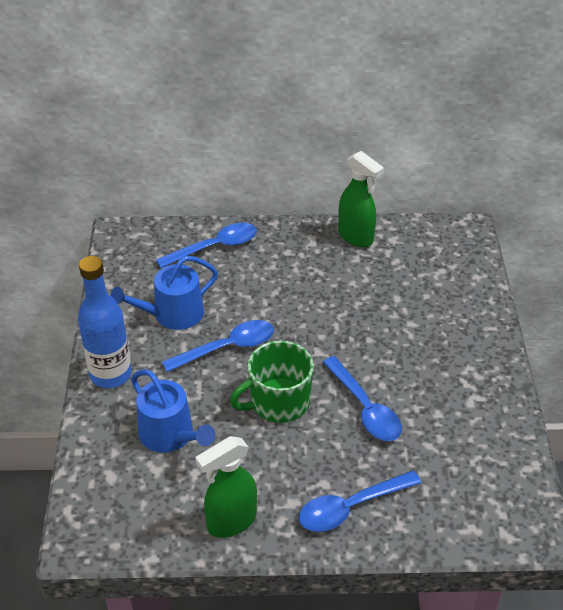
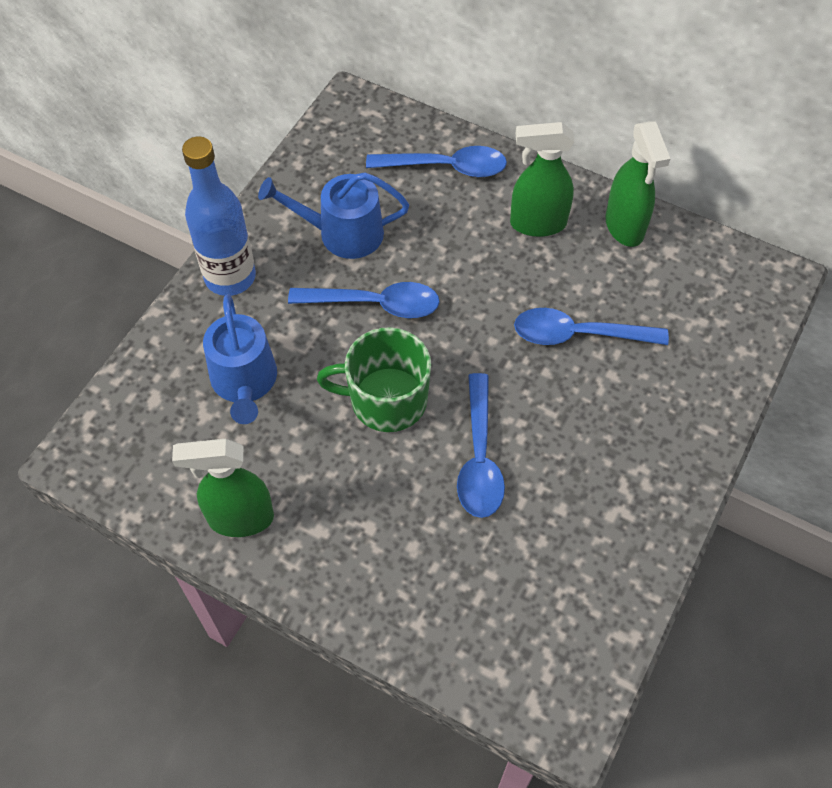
camera: 30 degrees right, 15 degrees up
blue spoon [299,471,421,532] -> blue spoon moved to [514,308,669,345]
none -> green spray bottle [510,122,574,237]

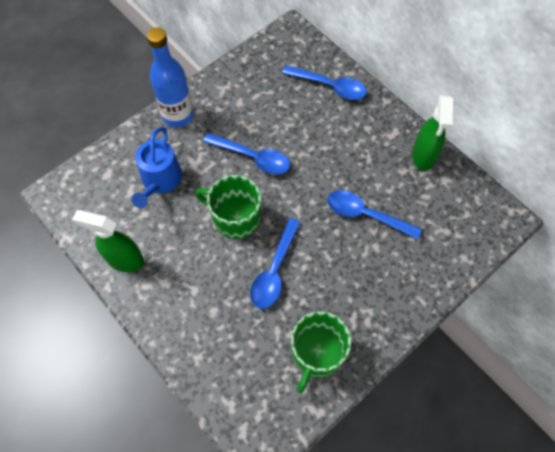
camera: 20 degrees right, 5 degrees up
blue watering can [258,172,409,259] -> none
green spray bottle [510,122,574,237] -> none
none -> green mug [291,311,351,393]

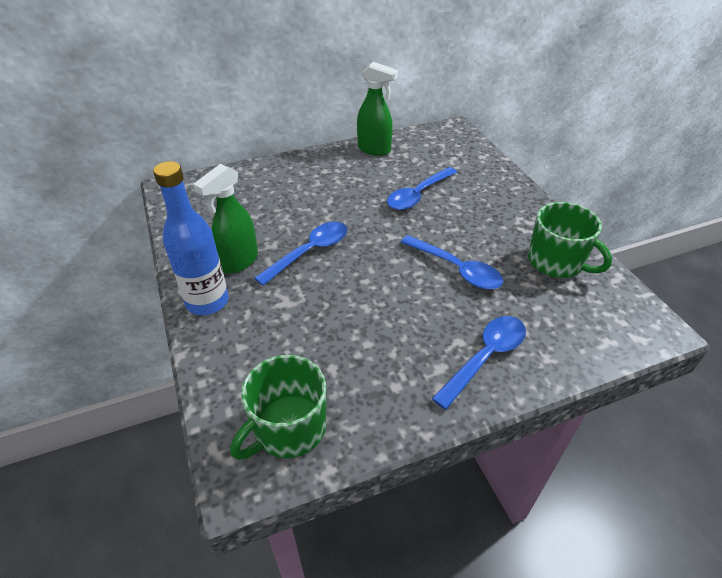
camera: 70 degrees left, 20 degrees down
green spray bottle [72,210,144,272] -> green spray bottle moved to [193,164,258,274]
blue watering can [132,127,182,208] -> none
green mug [195,175,261,239] -> green mug moved to [230,355,326,460]
blue spoon [282,65,367,100] -> blue spoon moved to [432,316,526,410]

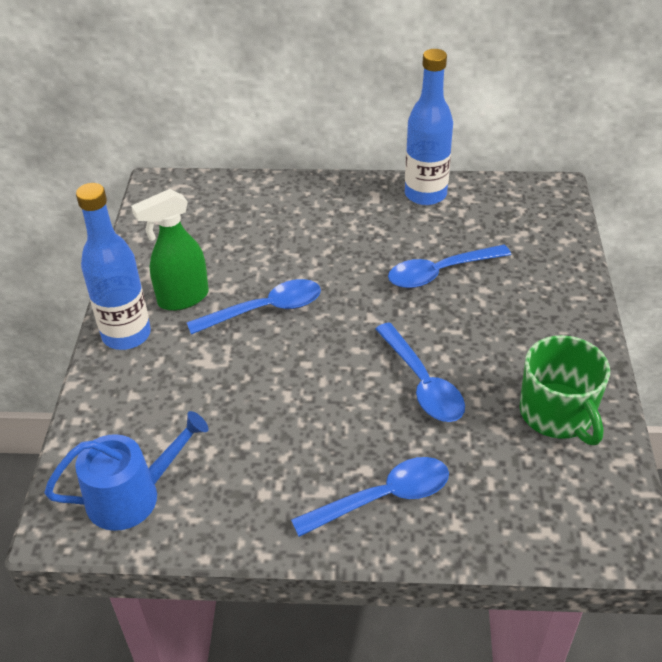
camera: 25 degrees right, 0 degrees up
green mug [230,355,326,460] -> blue watering can [44,411,209,531]
green spray bottle [357,62,398,156] -> blue bottle [405,49,453,205]

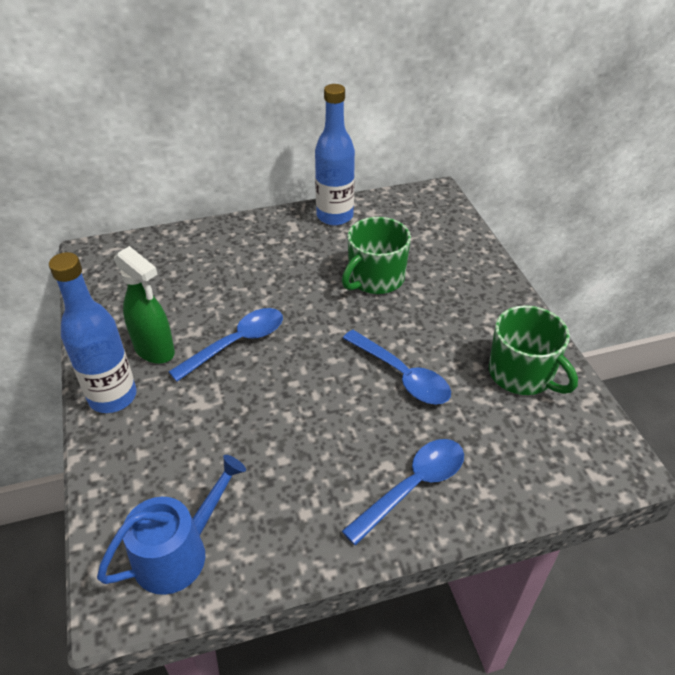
camera: 20 degrees left, 0 degrees up
green spray bottle [131,189,209,311] -> green spray bottle turned 90 degrees counterclockwise [114,246,175,364]
blue spoon [388,244,511,288] -> green mug [342,217,411,294]

